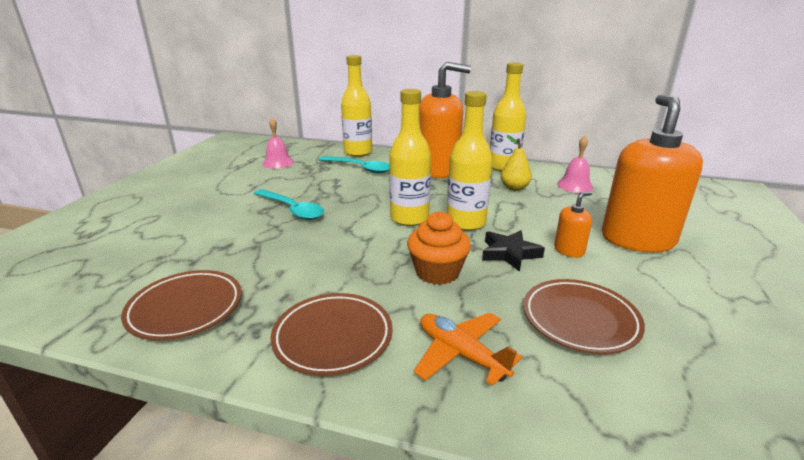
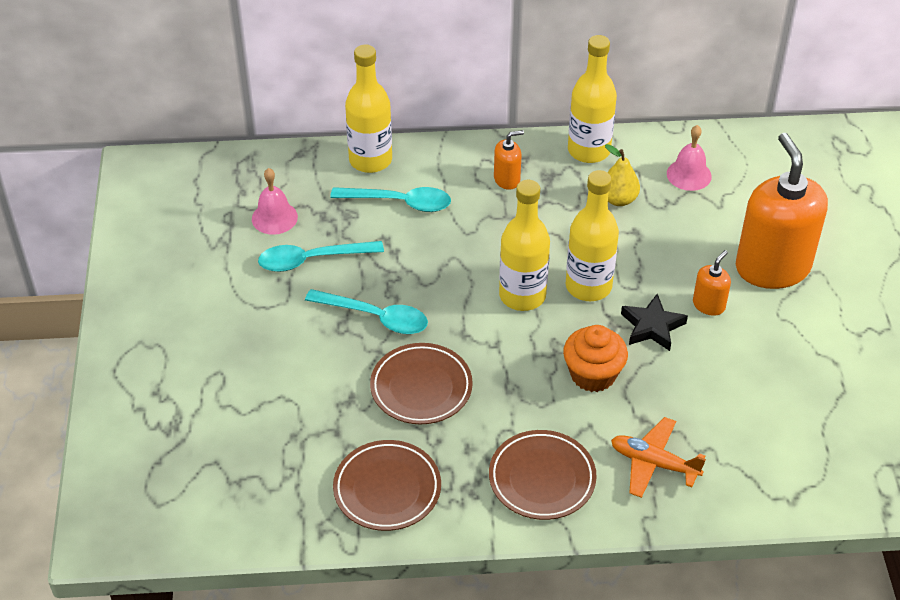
camera: 20 degrees left, 20 degrees up
orange soap dispenser [420,62,471,178] -> orange soap dispenser [494,130,524,190], size x0.43
brown plate [523,279,645,354] -> brown plate moved to [370,343,473,424]
none -> turquoise spoon [258,241,384,272]

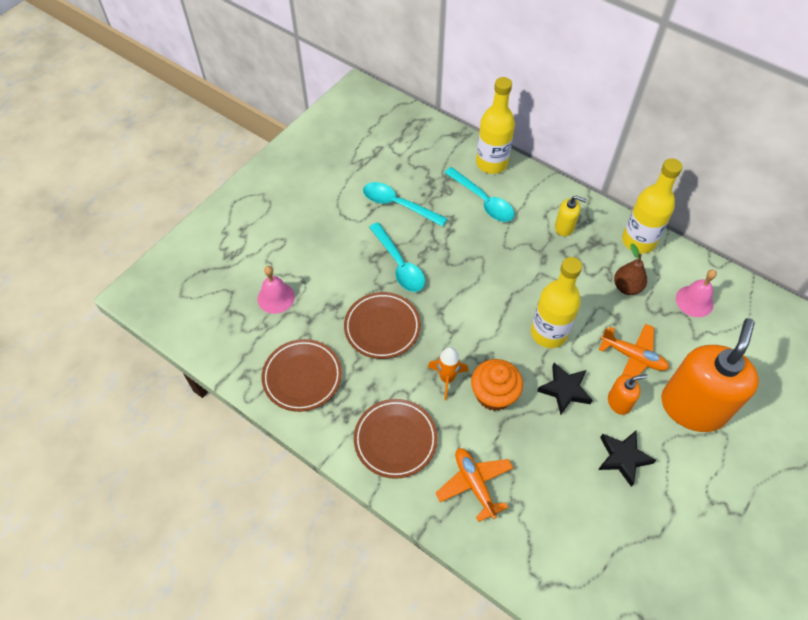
camera: 40 degrees right, 10 degrees up
pink bell [252,168,298,235] -> pink bell moved to [258,266,295,314]
orange soap dispenser [494,130,524,190] -> yellow soap dispenser [555,196,587,236]
yellow bottle [499,180,550,311] -> none
yellow pear [605,144,640,206] -> brown pear [614,244,647,295]
none -> orange rocket [428,347,468,400]
none -> black star [598,431,656,487]
none -> orange plane [599,323,669,377]

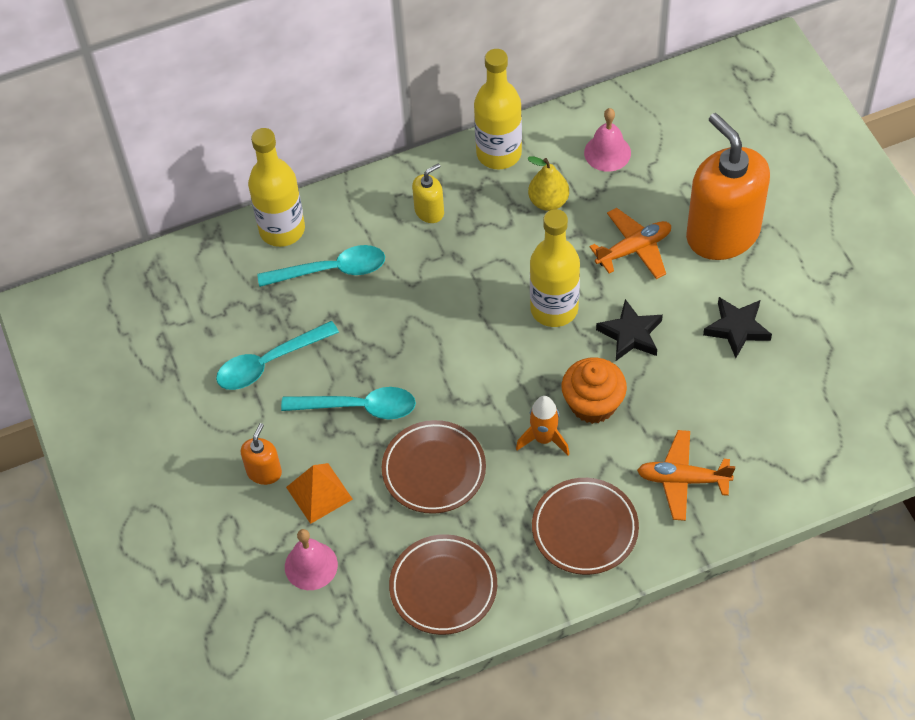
camera: 55 degrees left, 0 degrees up
orange soap dispenser [608,374,648,415] -> orange soap dispenser moved to [241,423,282,485]
brown pear [614,244,647,295] -> yellow pear [527,156,569,211]
none -> orange pyramid [286,463,353,524]

